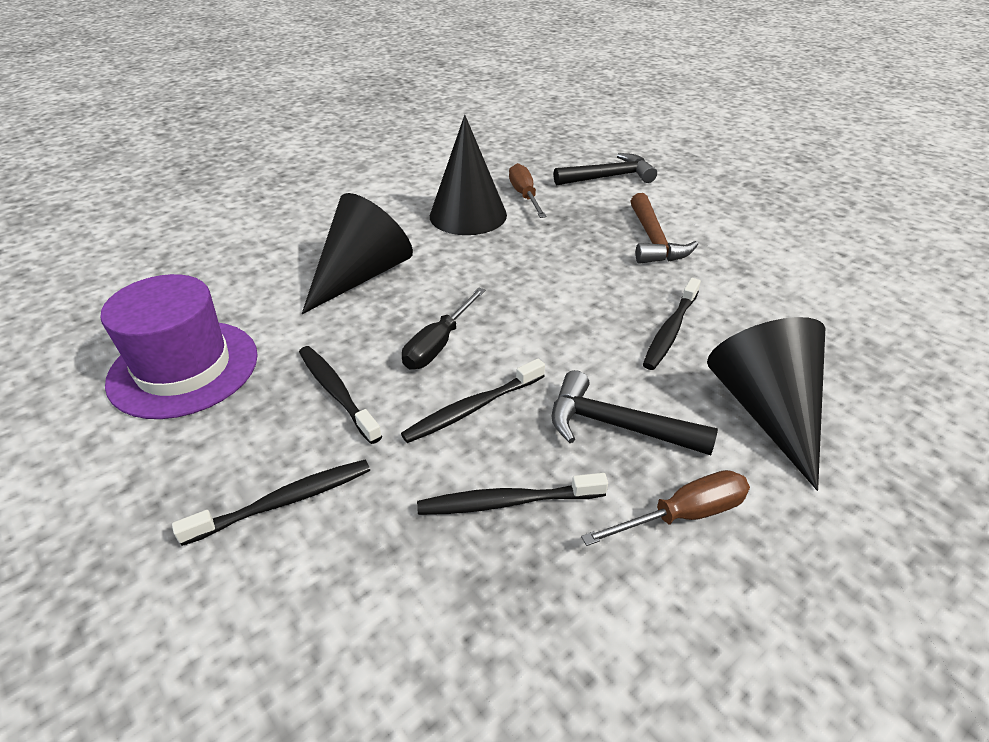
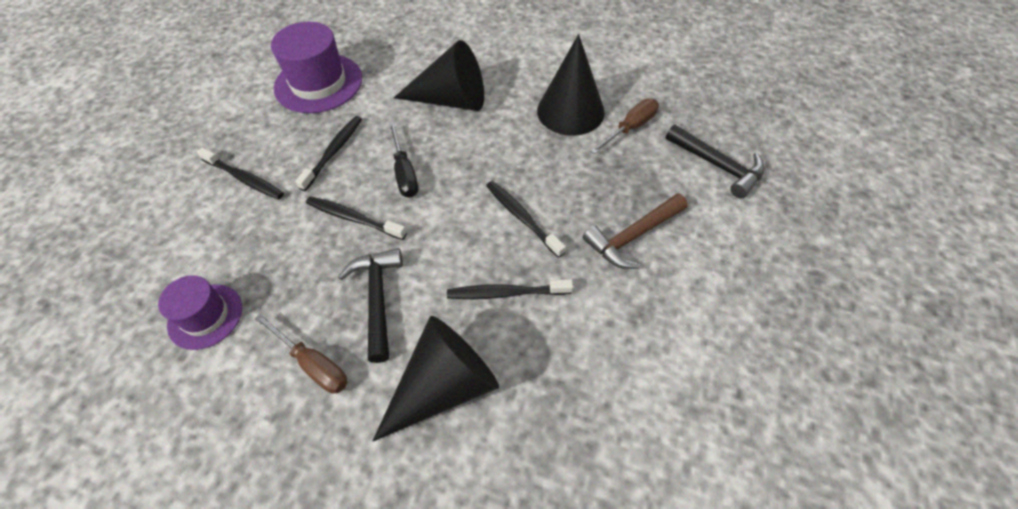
camera: 60 degrees right, 15 degrees up
black screwdriver [402,288,486,369] -> black screwdriver turned 105 degrees counterclockwise [389,122,419,198]
black toothbrush [417,473,608,515] -> black toothbrush moved to [486,181,566,258]
none -> purple hat [158,275,242,350]

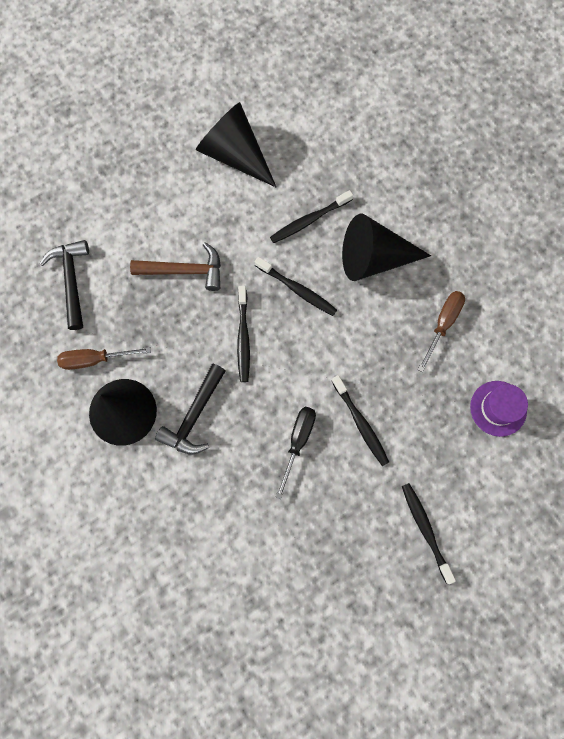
camera: 145 degrees left, 20 degrees up
brown screwdriver [255,314,348,394] -> brown screwdriver turned 45 degrees clockwise [418,291,465,372]
purple hat [271,22,362,113] -> none
black toothbrush [295,116,362,191] -> black toothbrush moved to [270,190,353,243]
black hammer [338,248,403,363] -> black hammer moved to [155,364,226,454]
black cone [394,40,484,111] -> black cone moved to [196,102,276,187]

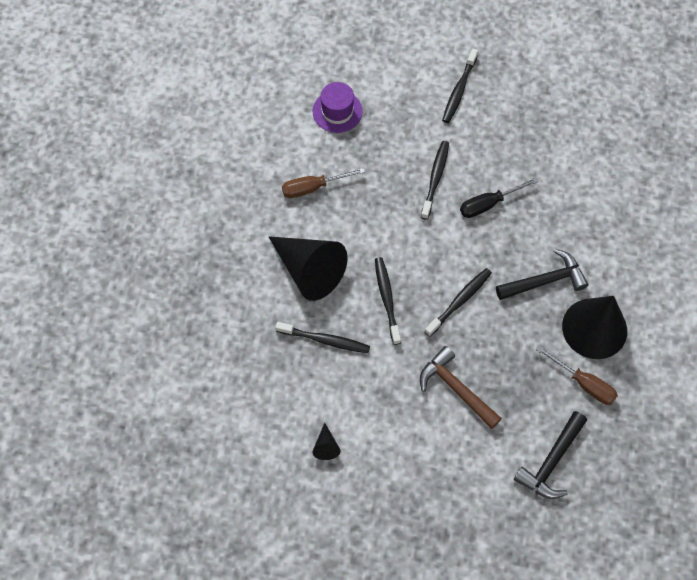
camera: 135 degrees left, 10 degrees down
black cone [196,102,276,187] -> black cone [312,423,341,460], size x0.41

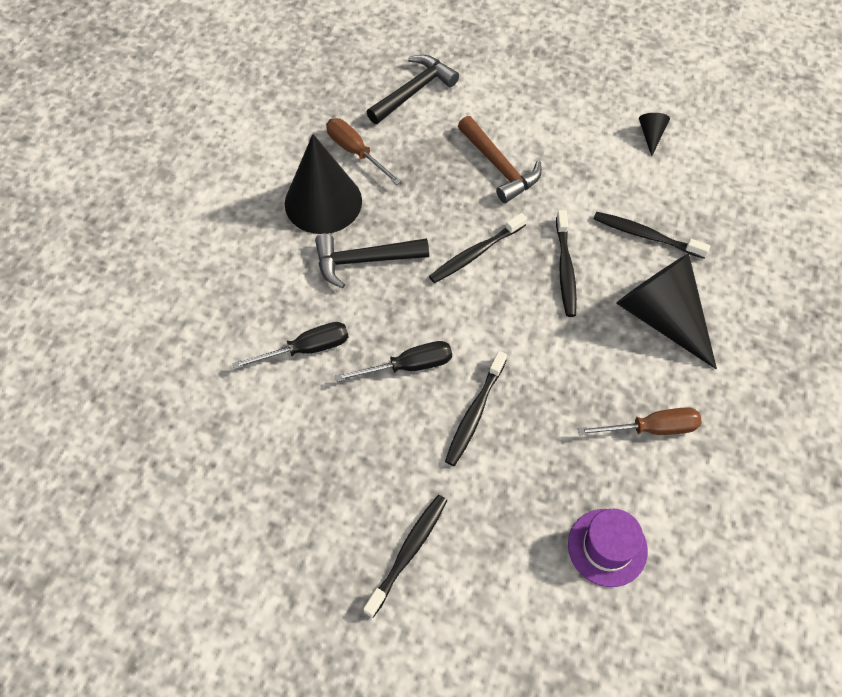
camera: 170 degrees left, 5 degrees down
none -> black screwdriver [232,322,348,370]

